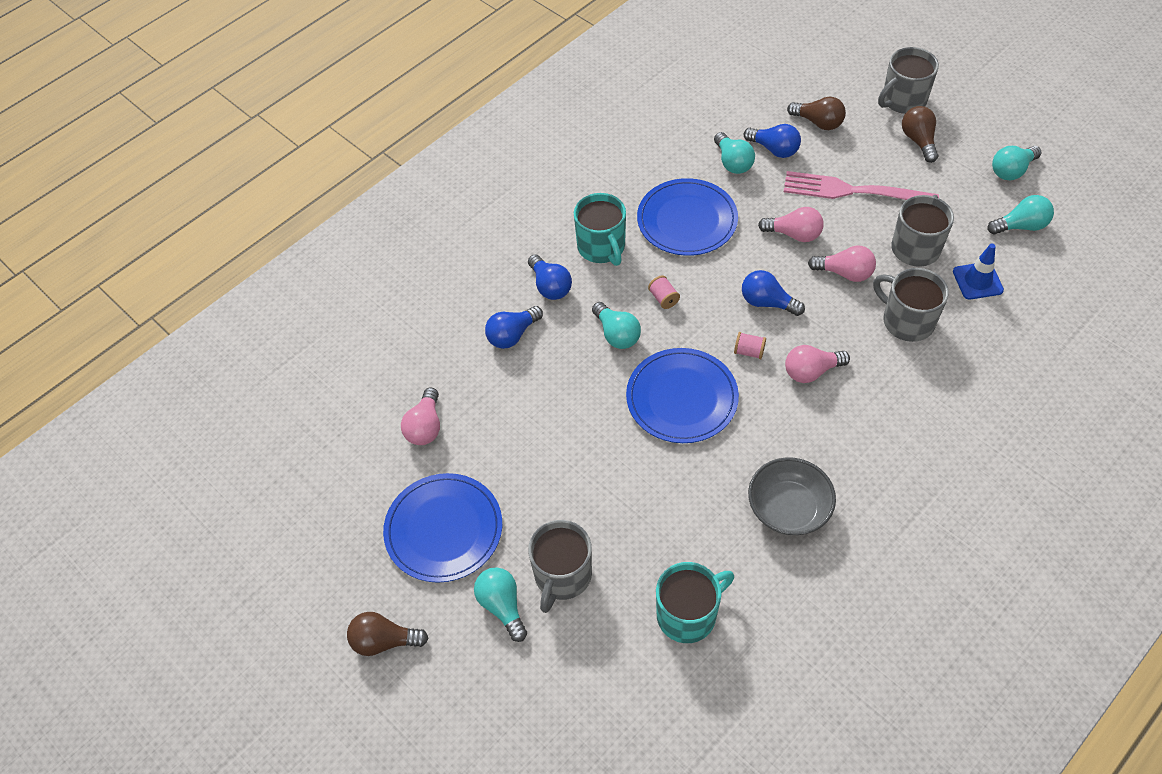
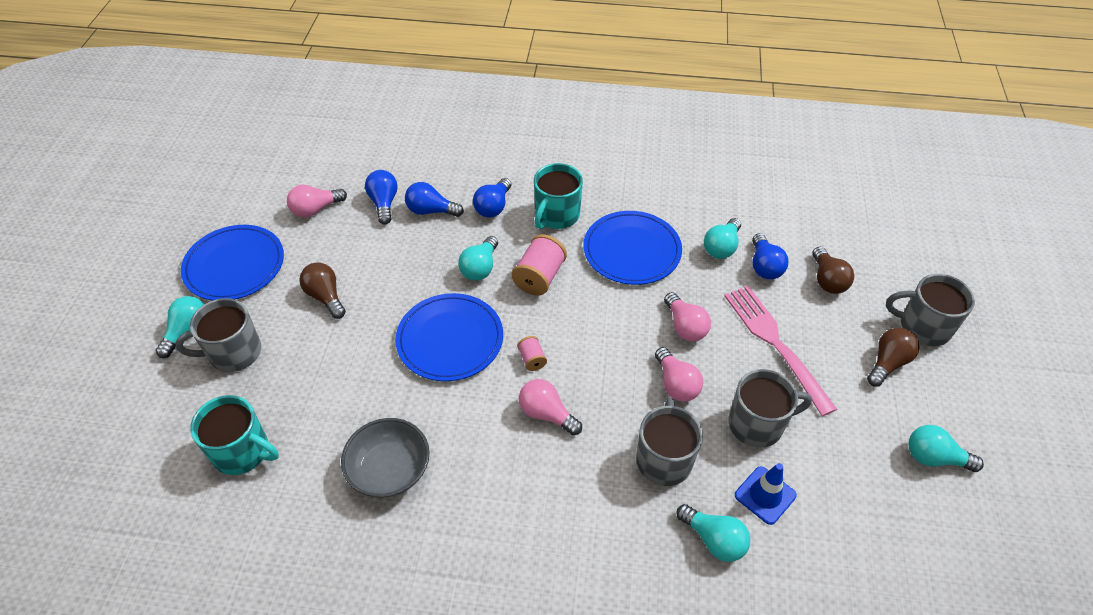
camera: 50 degrees right, 5 degrees down
brown light bulb [347,612,429,656] -> brown light bulb moved to [299,263,346,319]
pink spool [648,275,680,309] -> pink spool [512,234,567,296], size x1.88
blue light bulb [742,270,805,316] -> blue light bulb moved to [365,170,398,225]
turquoise light bulb [988,195,1054,234] -> turquoise light bulb moved to [676,504,751,562]

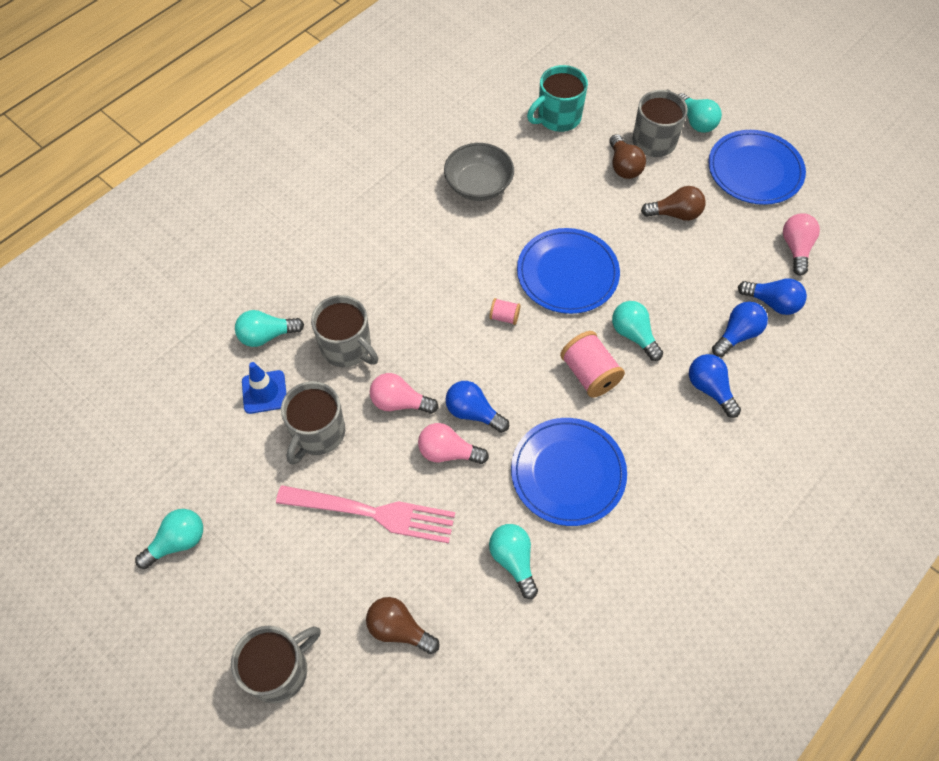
camera: 125 degrees right, 10 degrees up
pink light bulb [519,379,582,435] -> none
turquoise mug [534,163,583,229] -> none
blue light bulb [752,233,789,279] -> blue light bulb moved to [446,381,509,433]
brown light bulb [867,328,920,387] -> brown light bulb moved to [609,134,646,179]

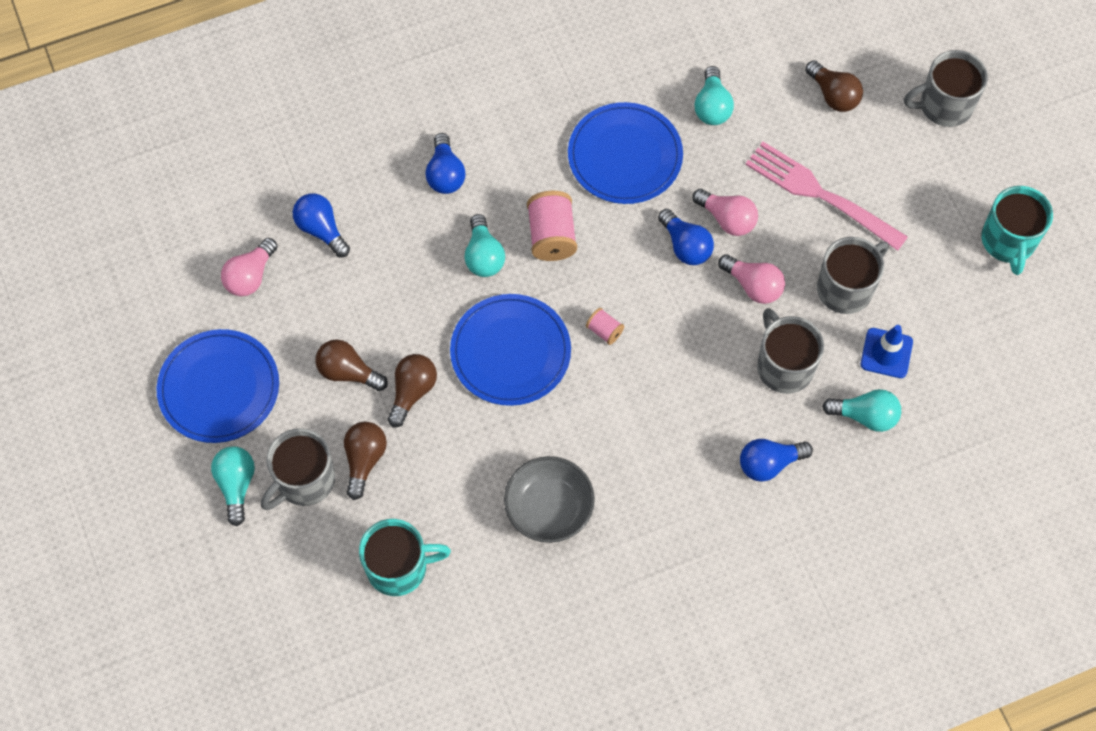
camera: 155 degrees left, 5 degrees up
turquoise light bulb [135,509,203,569] -> turquoise mug [981,186,1053,275]
blue light bulb [712,302,768,357] -> blue light bulb moved to [740,439,813,482]
none -> brown light bulb [388,354,437,427]

